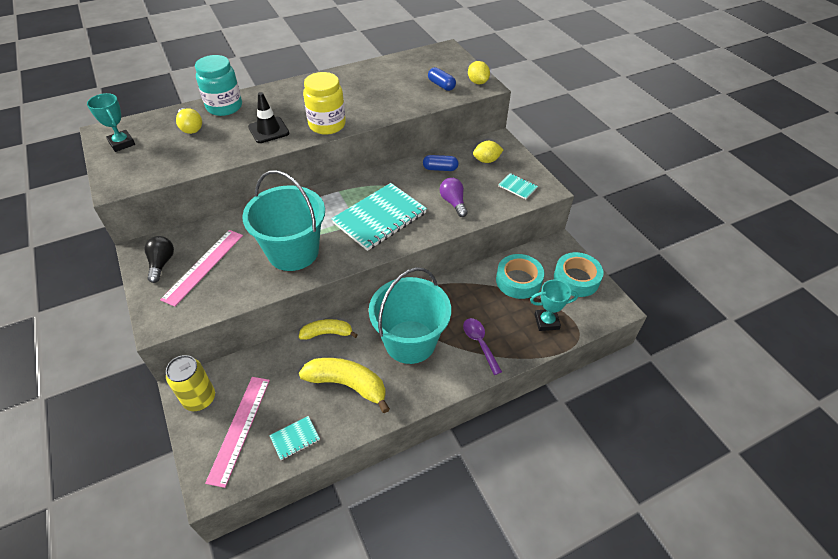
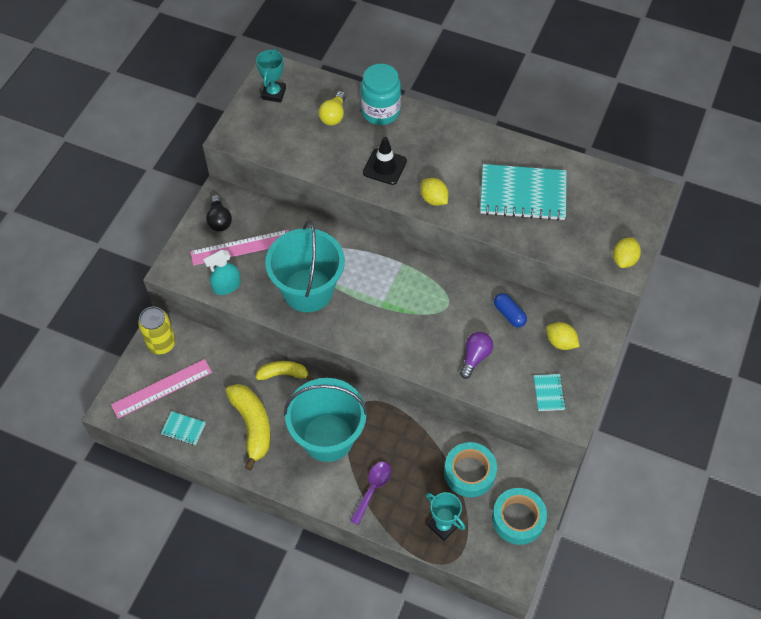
camera: 50 degrees right, 10 degrees up
black light bulb [144,236,174,283] -> black light bulb turned 120 degrees clockwise [206,195,232,232]
yellow banana [299,319,358,340] -> yellow banana turned 45 degrees counterclockwise [256,361,313,381]
yellow jar [303,72,346,135] -> yellow lemon [421,178,449,206]
turquoise notebook [331,183,427,251] -> turquoise notebook moved to [480,164,567,221]
blue capsule [428,67,456,91] -> none
none -> turquoise spray bottle [203,250,241,295]

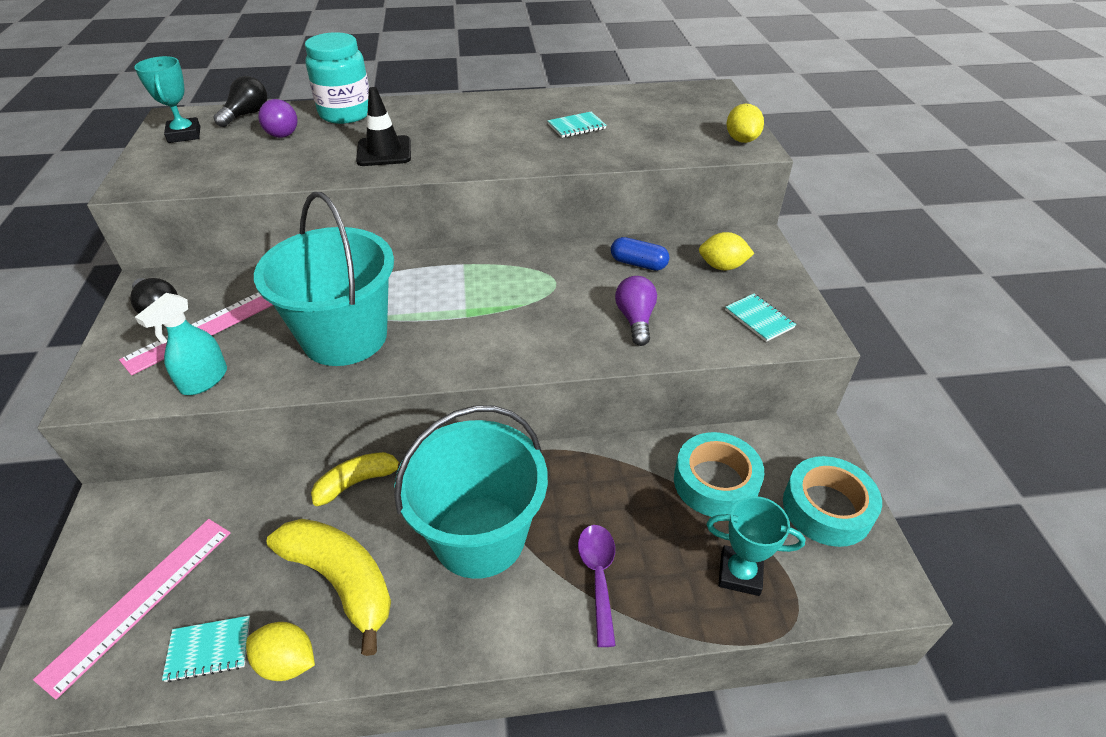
camera: 30 degrees left, 15 degrees down
yellow can [138,306,176,354] -> none
yellow light bulb [319,91,346,125] -> purple light bulb [258,99,298,138]
yellow lemon [421,178,449,206] -> yellow lemon moved to [246,622,315,681]
turquoise notebook [480,164,567,221] -> turquoise notebook [547,112,607,138], size x0.44
none -> black light bulb [213,76,267,127]

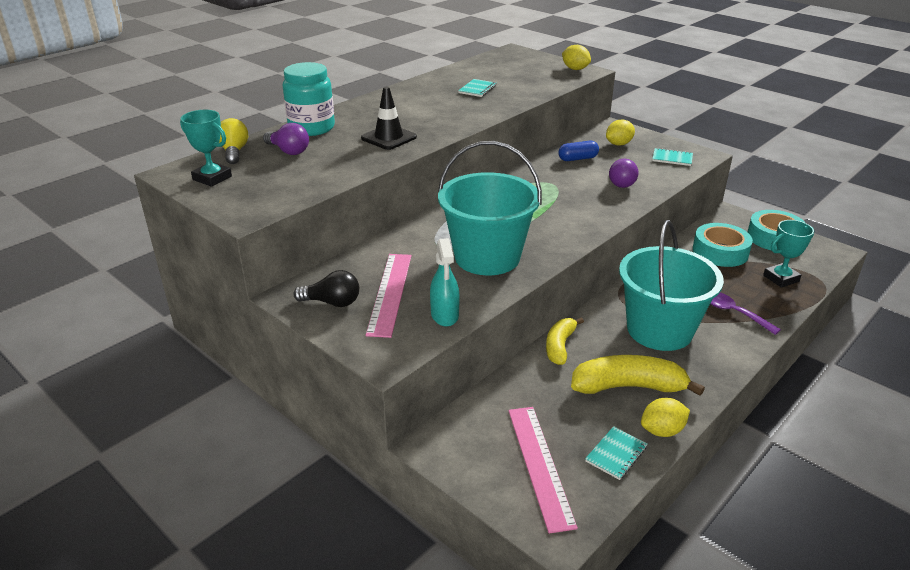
camera: 40 degrees left, 10 degrees down
black light bulb [213,76,267,127] -> yellow light bulb [219,118,248,164]
purple light bulb [615,276,657,346] -> purple light bulb turned 135 degrees counterclockwise [609,159,639,188]

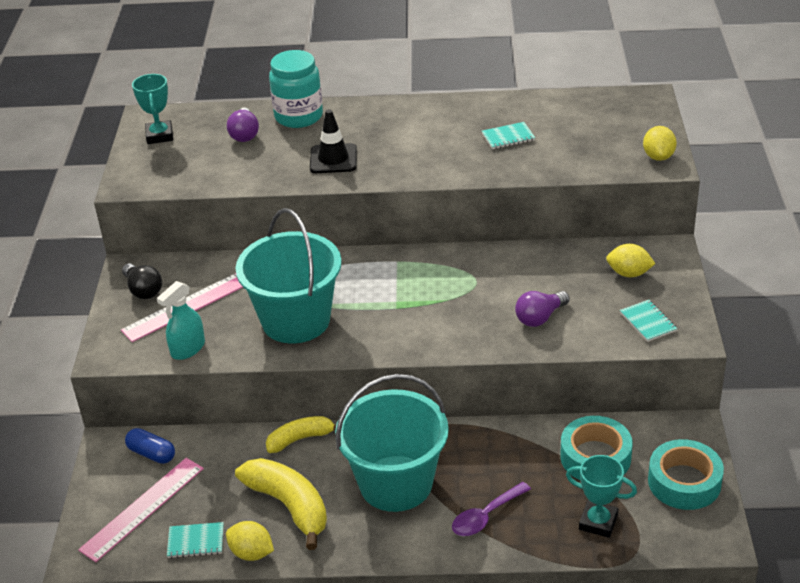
camera: 50 degrees right, 5 degrees up
yellow light bulb [219,118,248,164] -> none
blue capsule [558,141,599,161] -> blue capsule moved to [125,428,175,464]
purple spoon [710,292,781,335] -> purple spoon turned 135 degrees counterclockwise [452,482,531,536]

